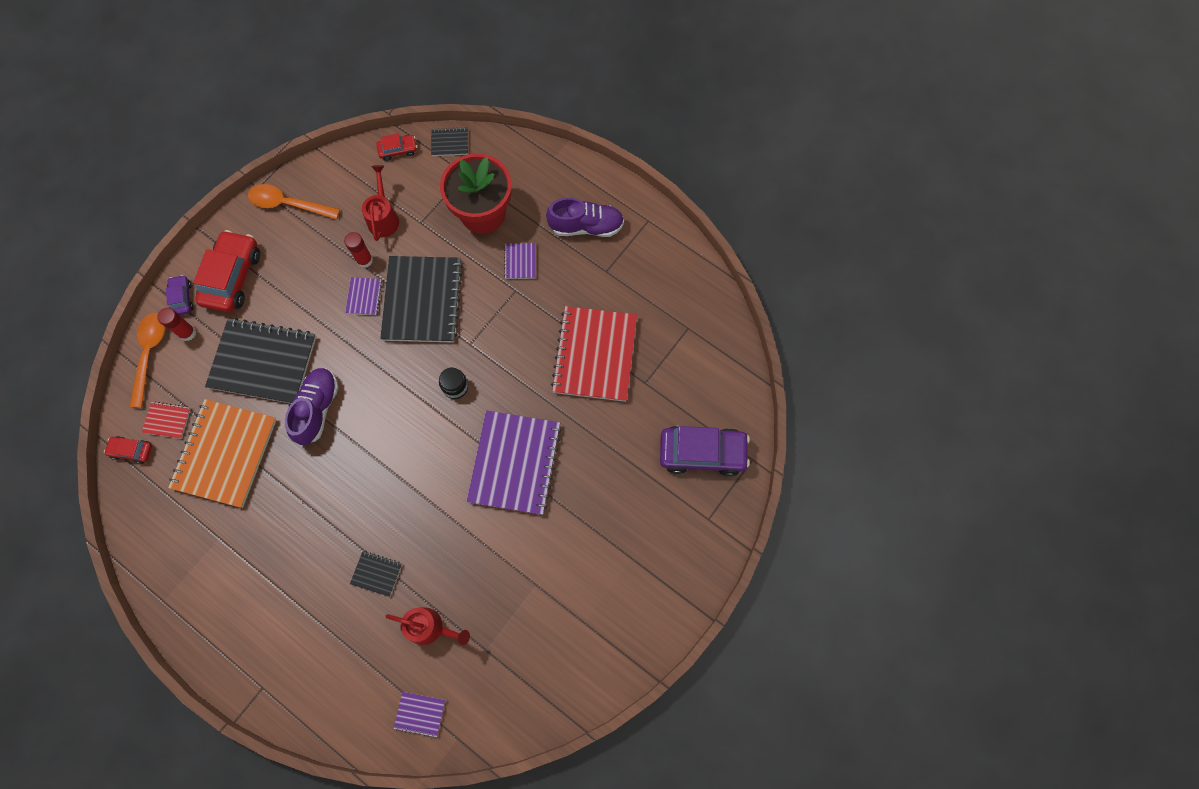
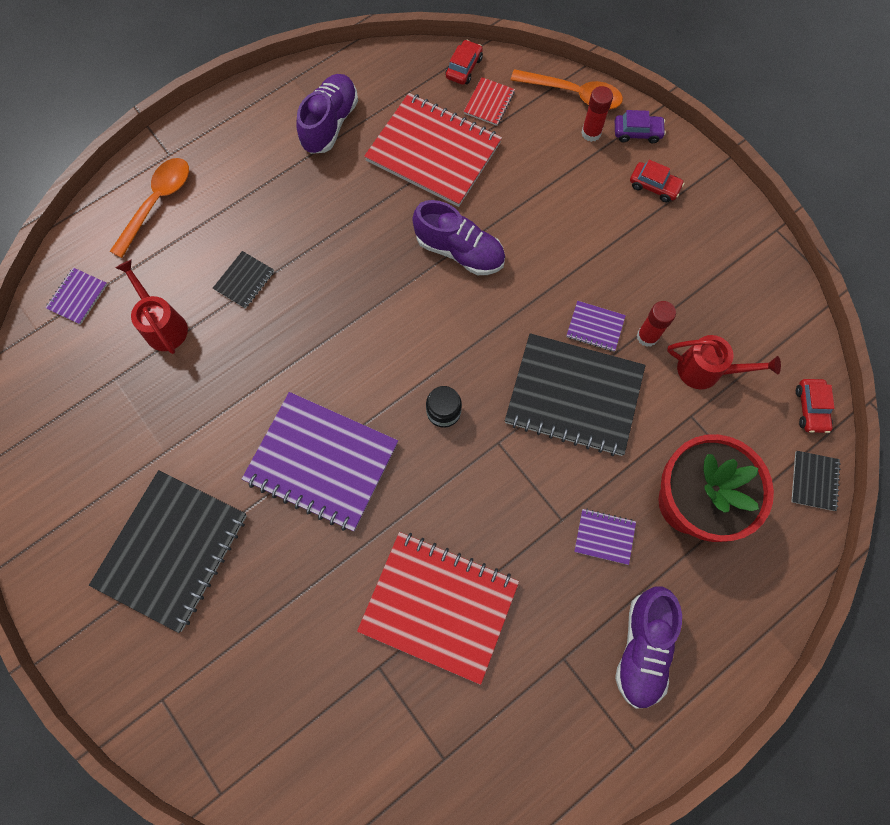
camera: 105 degrees right, 0 degrees up
orange notebook [168,399,276,508] -> red notebook [364,93,502,207]
red car [193,230,260,312] -> red car [630,160,684,202], size x0.50
black notebook [205,318,316,404] -> black notebook moved to [89,470,247,633]
orange spoon [248,184,340,220] -> orange spoon moved to [110,158,189,258]
red watering can [385,608,470,645] -> red watering can turned 120 degrees clockwise [115,260,188,354]
purple car [660,426,750,476] -> none
none -> purple shoe [296,74,358,154]

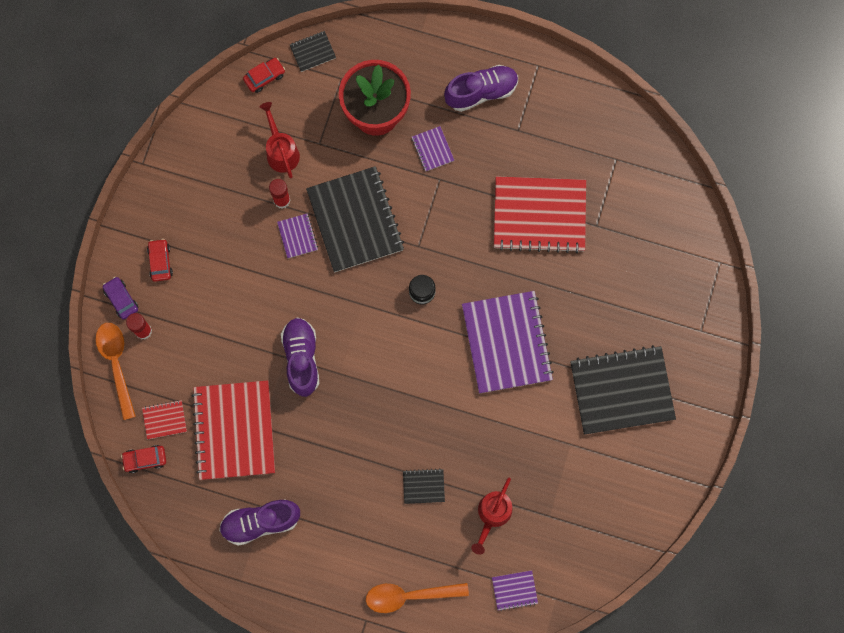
camera: 125 degrees left, 5 degrees up
red notebook [357,532,519,685] -> red notebook turned 75 degrees counterclockwise [494,176,586,253]

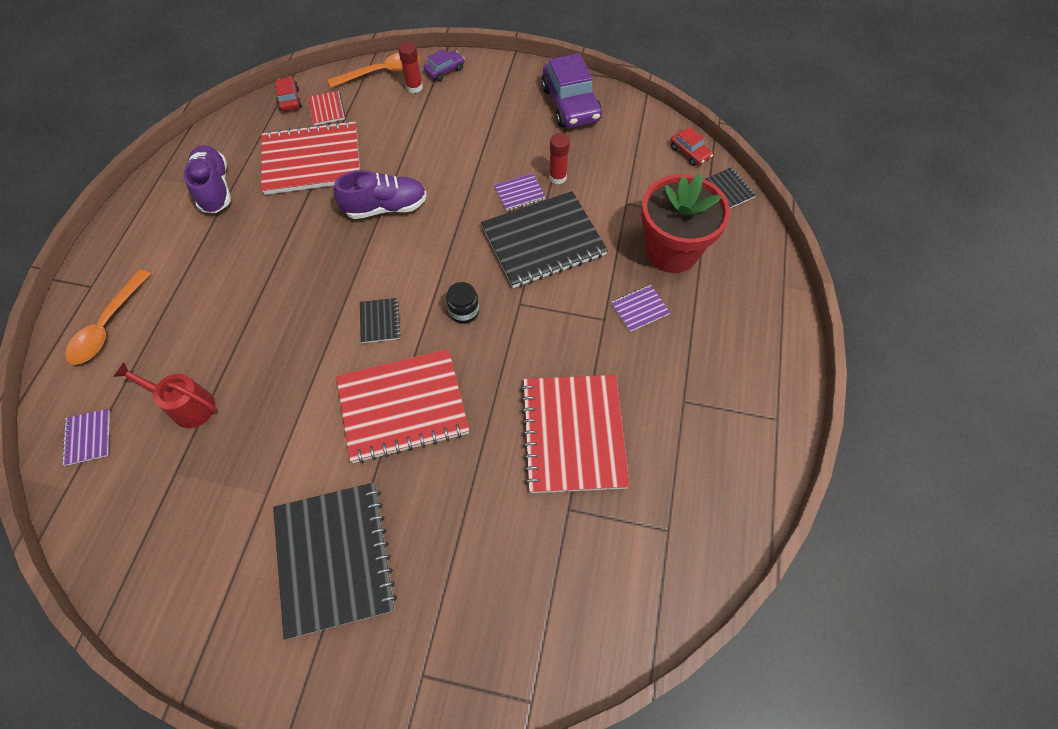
camera: 85 degrees right, 15 degrees down
red car [147,239,173,282] -> none
red watering can [259,102,300,178] -> none
orange spoon [366,583,469,613] -> orange spoon turned 150 degrees counterclockwise [65,269,151,365]
black notebook [403,468,445,504] -> black notebook moved to [360,298,401,343]
purple shoe [444,65,518,112] -> none
purple notebook [462,291,554,393] -> red notebook [336,349,469,463]
none -> purple car [541,53,602,128]

